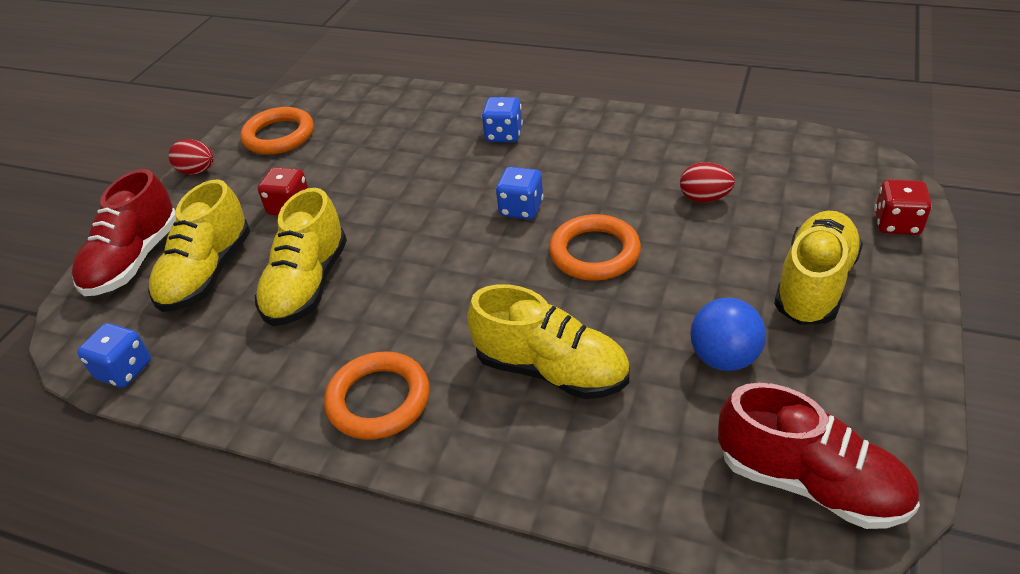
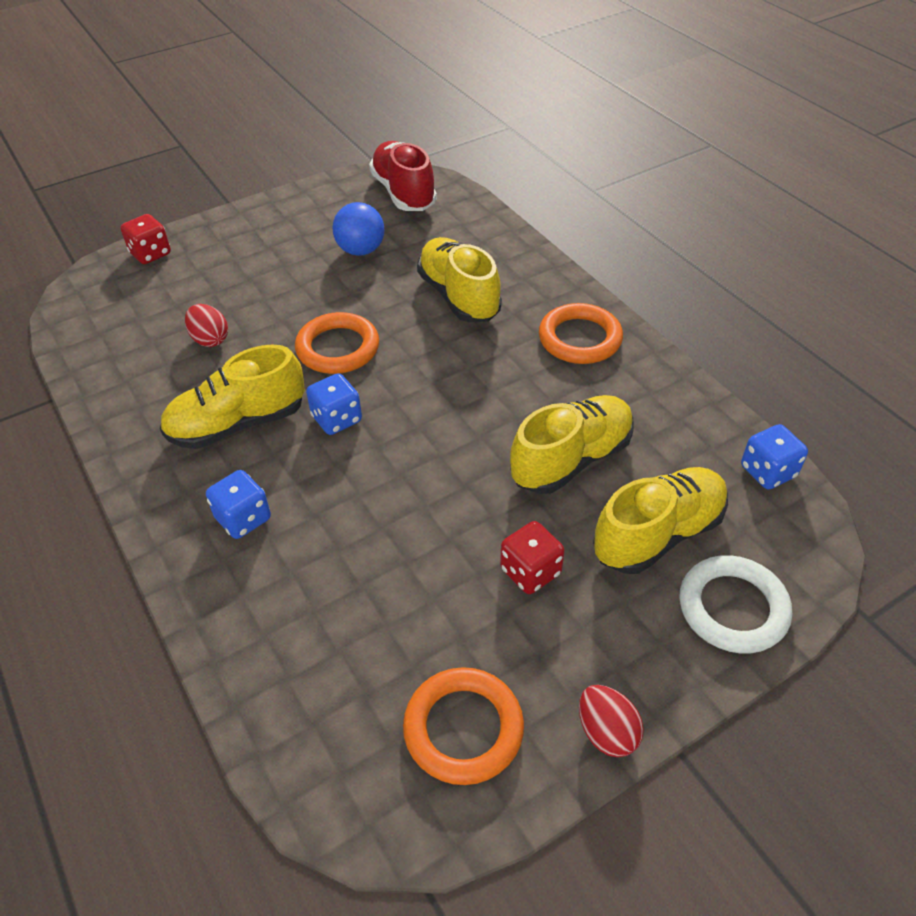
camera: 145 degrees left, 5 degrees up
red shoe [72,169,176,296] -> white ring [680,555,792,654]
yellow shoe [774,211,863,325] -> yellow shoe moved to [160,345,305,449]

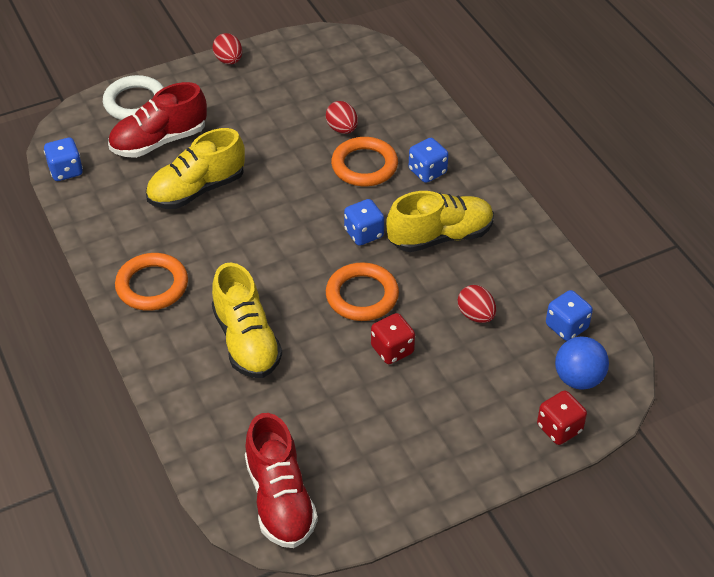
camera: 175 degrees left, 0 degrees up
blue ball [333,202,385,256] -> blue ball moved to [555,337,609,390]
orange ring [403,667,524,785] -> orange ring moved to [331,137,398,186]
red dice [500,521,565,594] -> red dice moved to [371,313,415,364]
yellow shoe [593,467,728,574] -> red shoe [108,82,207,158]
none -> red egg [326,101,358,134]
none -> blue dice [546,290,593,341]

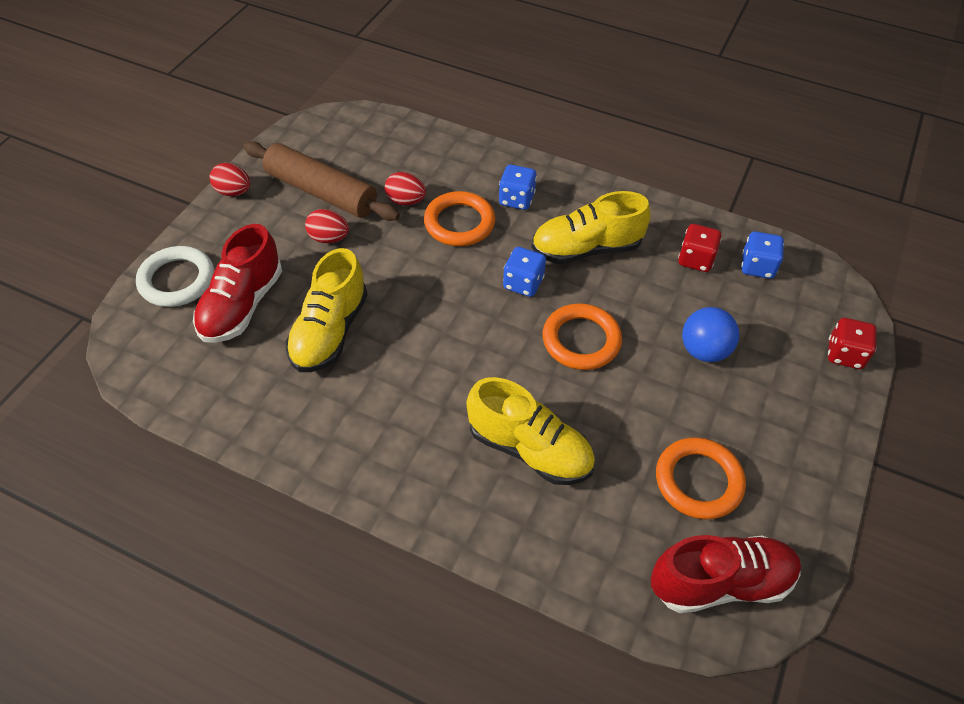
camera: 40 degrees left, 5 degrees up
blue dice [44,138,83,181] -> none
orange ring [115,253,188,311] -> orange ring moved to [656,437,746,519]
red shoe [245,413,318,548] -> red shoe turned 45 degrees counterclockwise [651,535,801,613]
red dice [371,313,415,364] -> red dice moved to [678,224,722,272]
yellow shoe [386,191,494,252] -> yellow shoe turned 135 degrees counterclockwise [531,191,651,264]
red egg [458,285,496,323] -> red egg moved to [305,209,349,243]
blue ball [555,337,609,390] -> blue ball moved to [682,307,739,362]
none -> brown rolling pin [243,141,400,221]

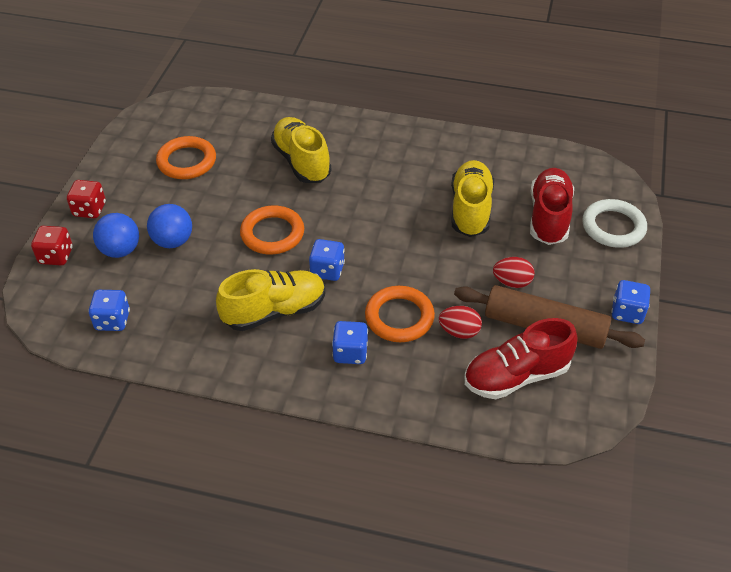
camera: 170 degrees right, 5 degrees down
red egg [210,163,250,196] -> blue dice [611,280,650,324]
yellow shoe [466,377,595,485] -> yellow shoe turned 45 degrees clockwise [271,117,331,183]
red shoe [651,535,801,613] -> red shoe moved to [464,318,578,399]
red dice [678,224,722,272] -> red dice moved to [67,180,106,218]
none -> blue ball [93,213,139,258]

